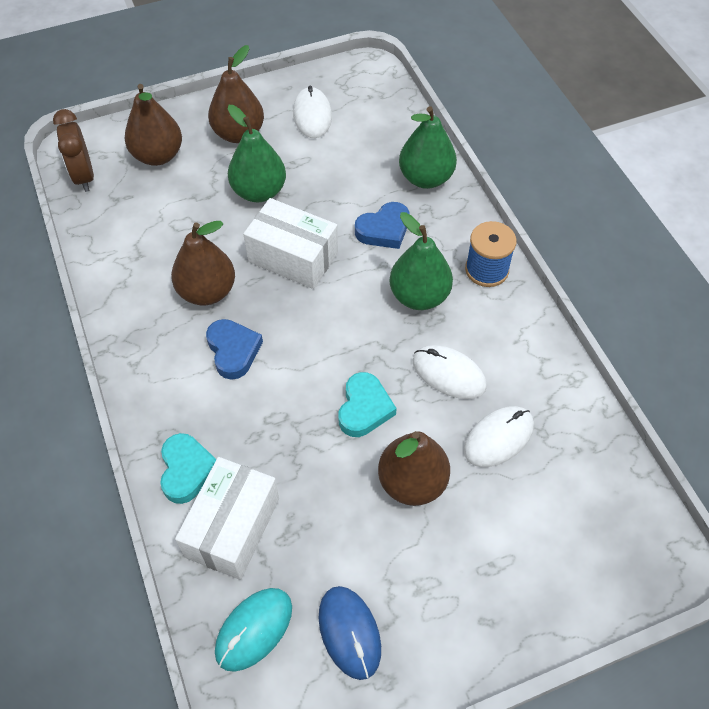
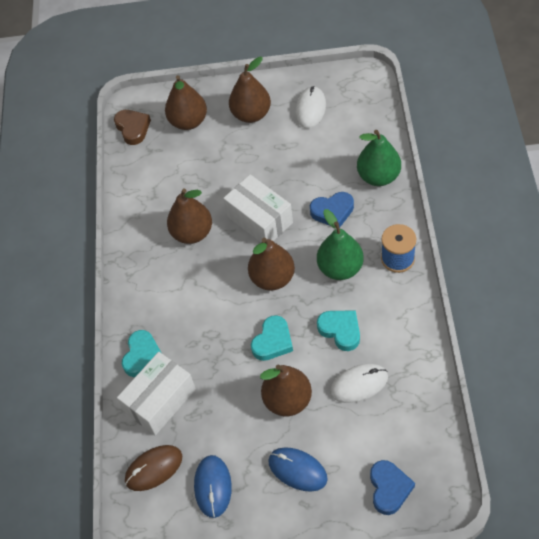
camera: 25 degrees right, 0 degrees up
brown clock [53,109,94,192] -> brown heart [114,110,151,145]
blue heart [206,319,263,380] -> blue heart moved to [370,460,415,515]
turquoise mouse [215,588,292,672] -> brown mouse [125,445,182,491]
green pear [228,105,286,202] -> none
white mouse [412,345,487,399] -> turquoise heart [317,310,360,351]
none -> brown pear [248,238,295,290]
none -> blue mouse [268,447,328,492]

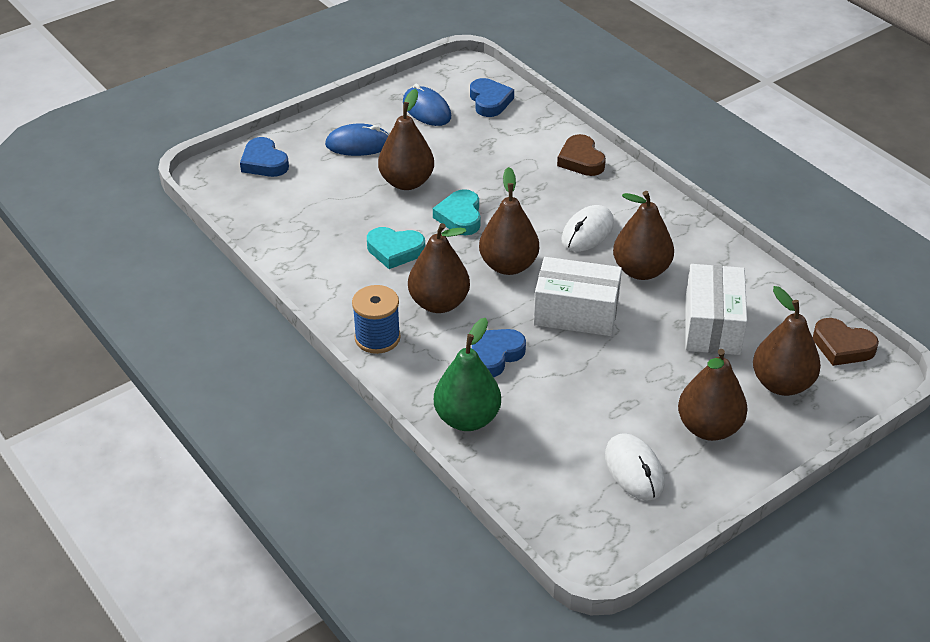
camera: 140 degrees right, 15 degrees down
white box [117,352,196,435] -> white box moved to [685,264,747,355]
turquoise heart [122,330,161,377] -> brown heart [557,134,606,176]
brown mouse [125,445,182,491] -> blue heart [470,78,514,117]
green pear [317,209,364,280] -> brown pear [408,223,470,313]
white mouse [330,364,388,403] -> white mouse moved to [561,205,614,252]

